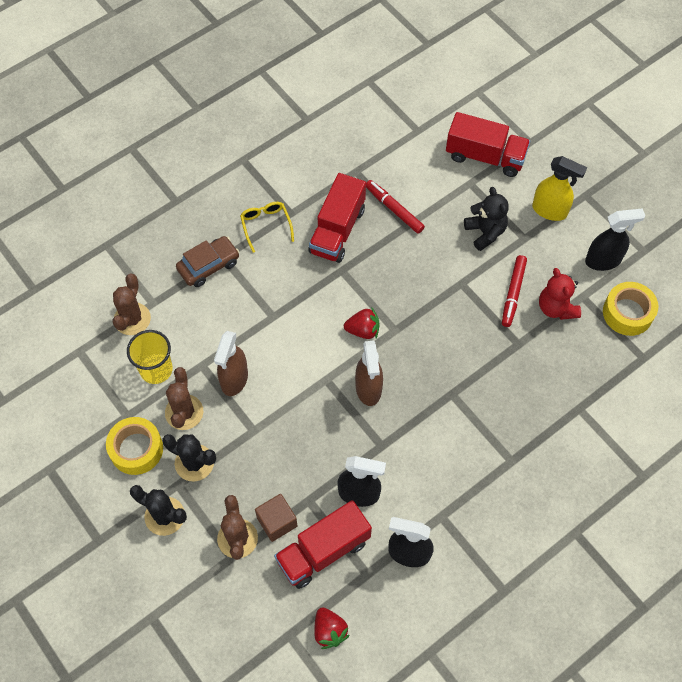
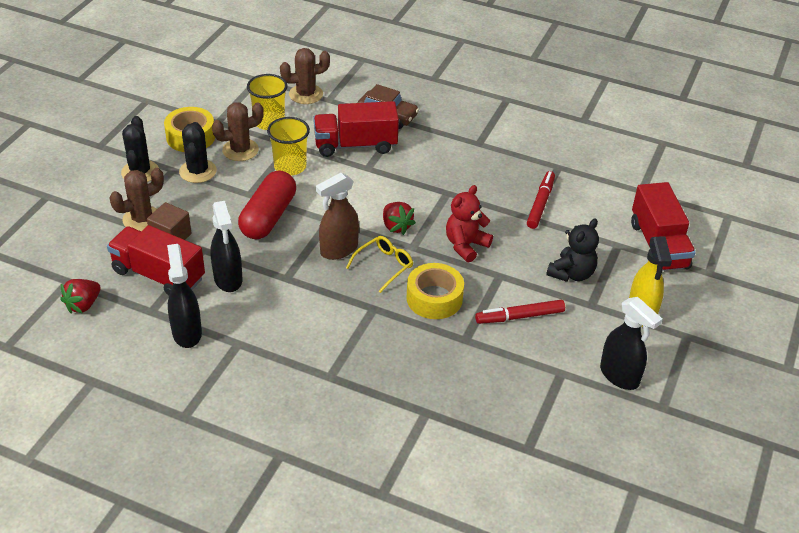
camera: 60 degrees right, 20 degrees down
brown spray bottle [214,331,248,396] -> yellow cup [267,117,310,175]
yellow glasses [240,202,294,253] -> yellow glasses moved to [346,236,413,293]
red truck [309,173,366,263] -> red truck moved to [313,101,399,157]
red teddy bear [539,268,581,320] -> red teddy bear moved to [446,185,493,262]
yellow tape [603,282,658,336] -> yellow tape moved to [406,263,464,319]
none -> red capsule [238,170,296,239]

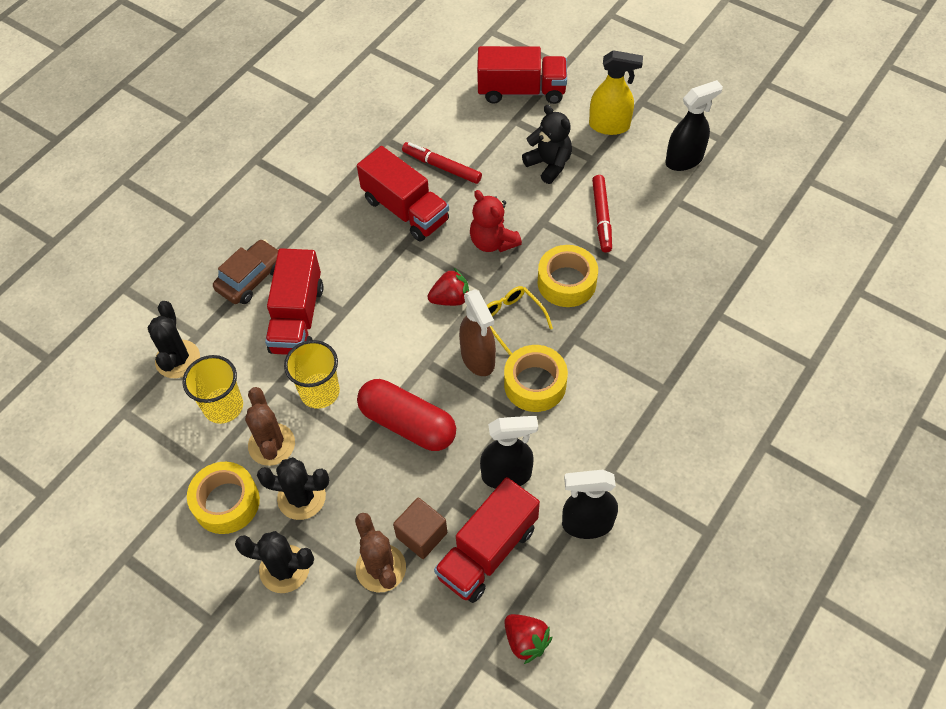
camera: 75 degrees left, 15 degrees up
brown cactus [280,48,330,104] -> black cactus [147,301,200,378]
none -> red truck [357,146,449,242]
none -> yellow tape [504,345,568,412]

